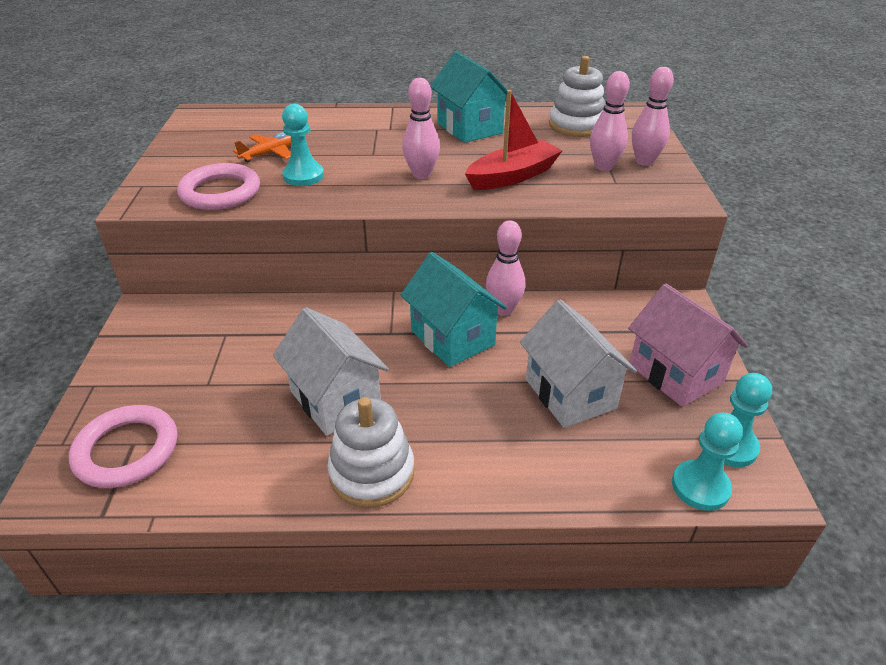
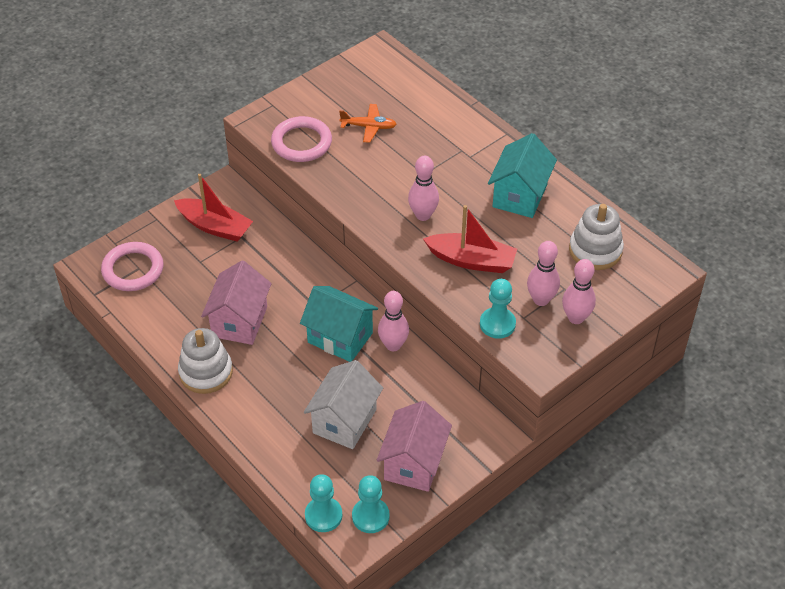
camera: 50 degrees right, 10 degrees up
white house [273,307,389,436] -> pink house [201,261,272,345]
turquoise pawn [282,104,324,186] -> turquoise pawn moved to [480,279,516,339]
turquoise house [401,252,507,367] -> turquoise house turned 75 degrees counterclockwise [300,286,378,362]
none -> red boat [174,174,253,242]

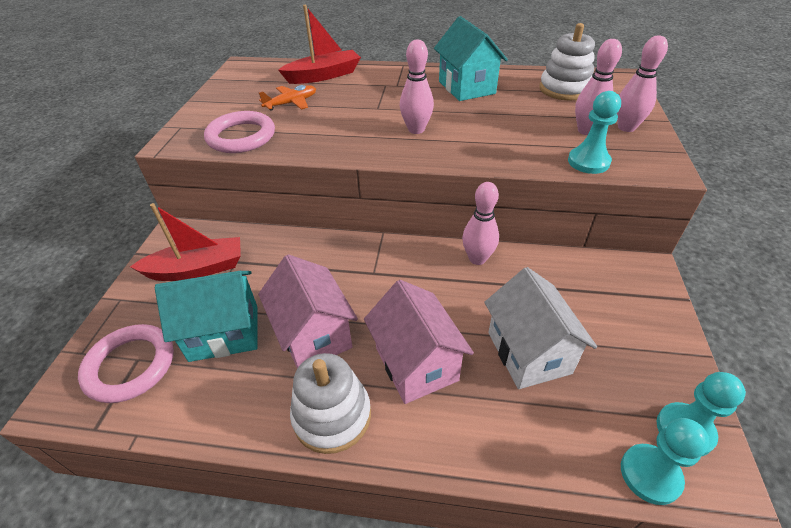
camera: 40 degrees left, 5 degrees down
turquoise house [300,286,378,362] -> turquoise house moved to [155,271,258,362]
pink house [377,401,452,492] -> pink house moved to [364,280,474,404]
red boat [423,205,517,273] -> red boat moved to [278,5,361,84]

